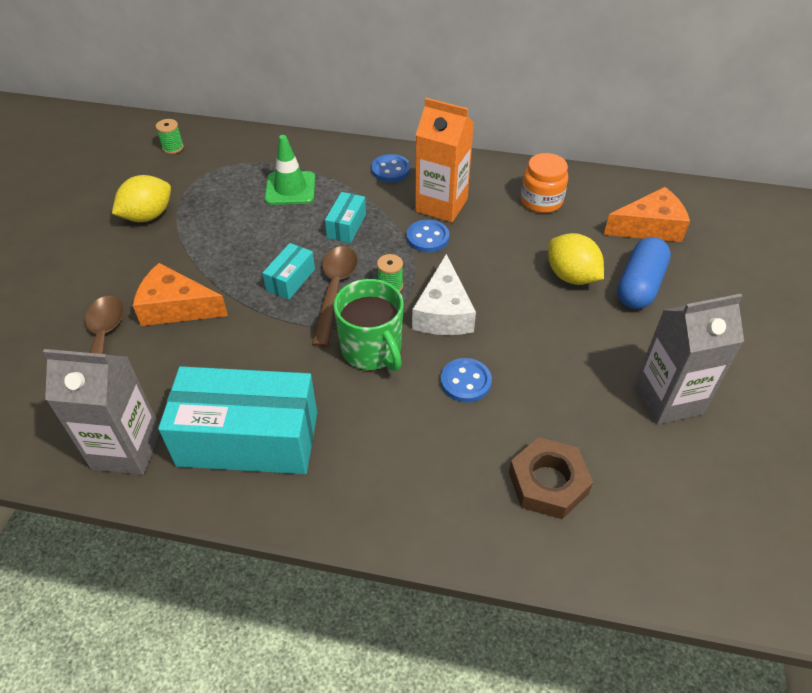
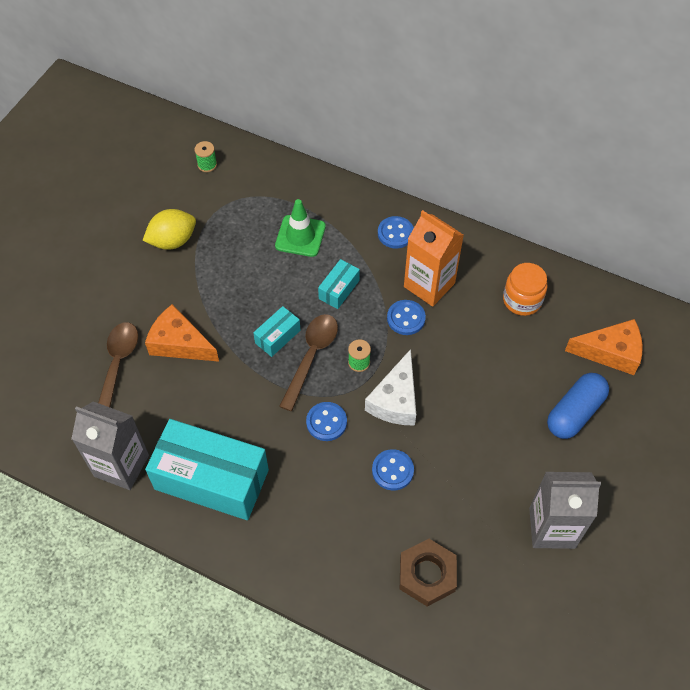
camera: 15 degrees right, 10 degrees up
green mug [334,279,404,371] -> blue button [306,402,347,441]
yellow lemon [548,233,604,285] -> none

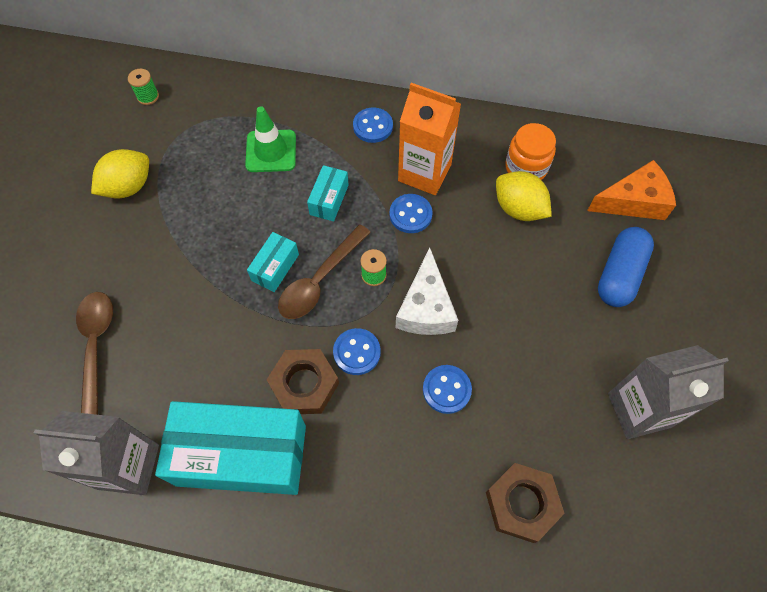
camera: 15 degrees left, 5 degrees up
orange cheese [145,304,219,362] -> none
brown spoon [279,314,338,411] -> brown spoon turned 150 degrees counterclockwise [278,224,371,319]
none -> brown nut [267,349,339,414]
none -> yellow lemon [496,171,552,221]

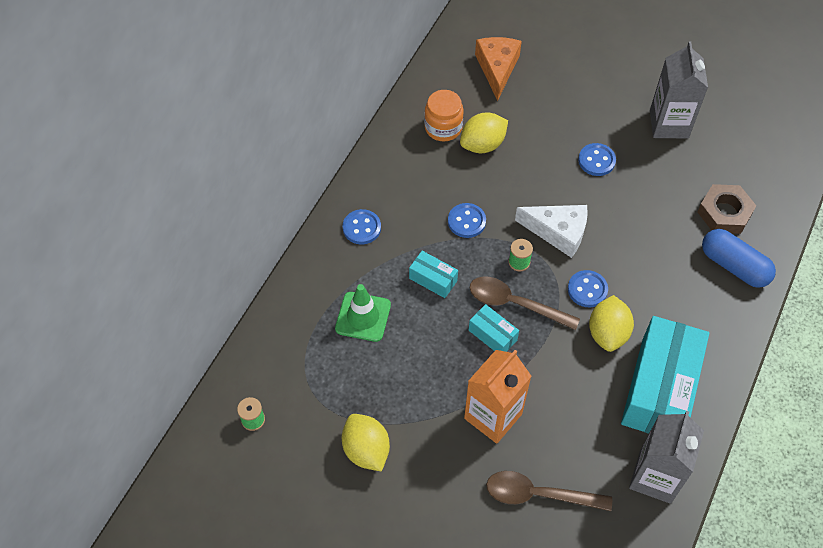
camera: 75 degrees left, 5 degrees down
brown nut [267,349,339,414] -> yellow lemon [589,295,634,352]
brown spoon [278,224,371,319] -> brown spoon turned 150 degrees clockwise [470,277,580,330]
orange carton [398,83,461,195] -> orange carton moved to [464,350,531,444]
blue button [423,365,472,414] -> blue button moved to [578,143,616,176]
blue capsule [598,227,654,307] -> blue capsule moved to [702,229,776,288]

